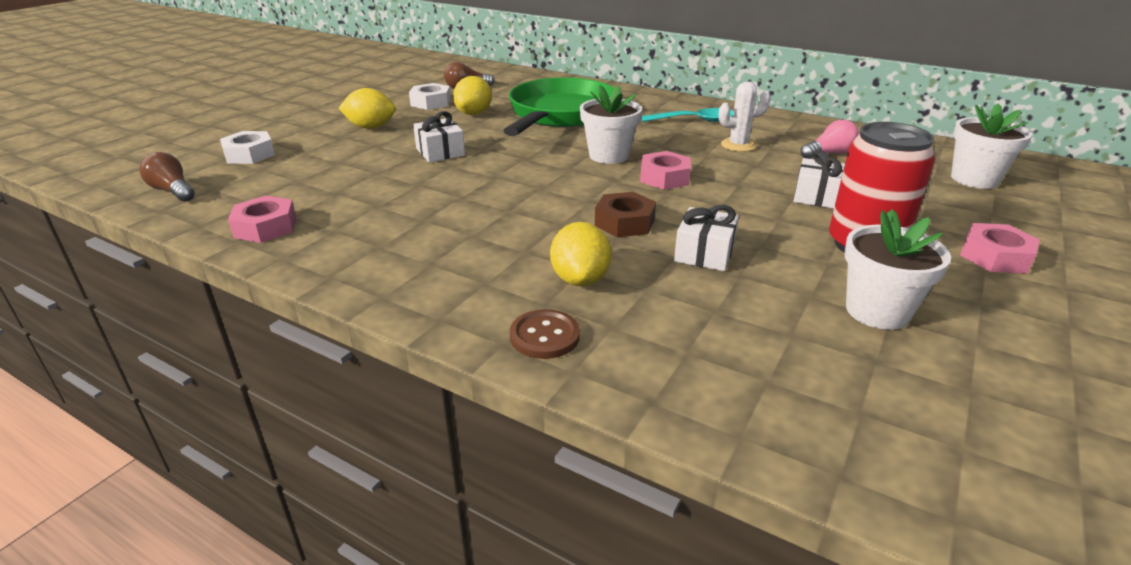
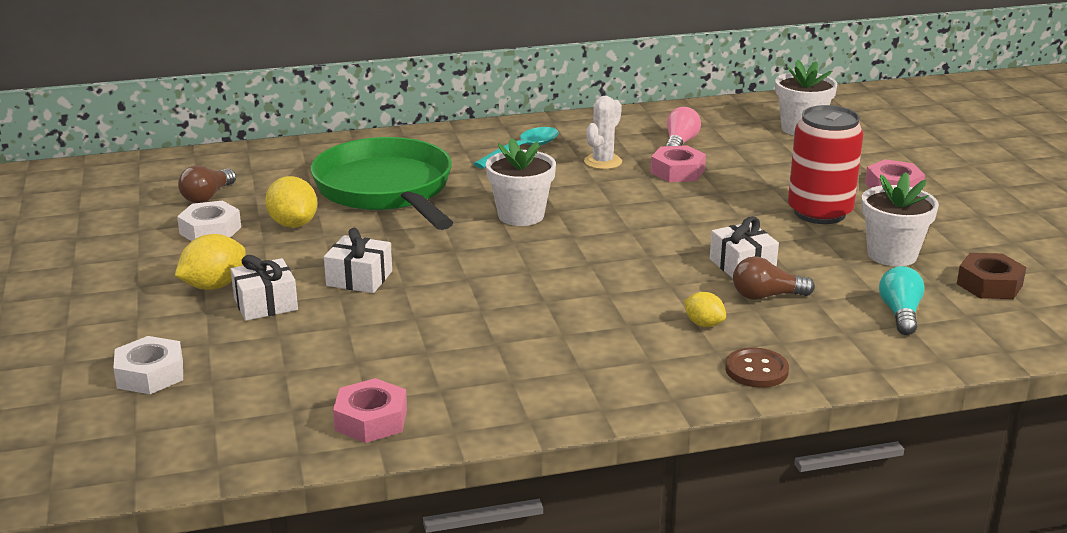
camera: 45 degrees left, 5 degrees down
brown light bulb [139,152,195,202] -> brown light bulb moved to [733,256,815,300]
yellow lemon [550,222,612,286] -> yellow lemon [684,292,726,327], size x0.60
brown nut [595,192,656,237] -> brown nut moved to [957,253,1026,299]
pink nut [640,151,691,190] -> pink nut moved to [651,145,706,182]
white gift [794,150,845,209] -> white gift moved to [230,255,298,321]
none -> turquoise light bulb [879,266,925,335]

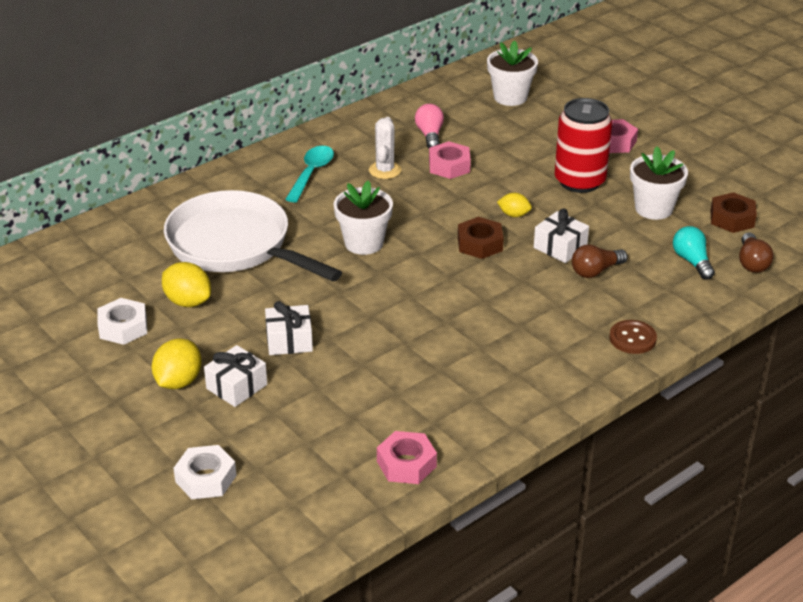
camera: 25 degrees left, 10 degrees up
brown light bulb [178,165,236,203] -> brown light bulb moved to [739,232,774,273]
green pan [310,137,453,230] -> white pan [164,190,342,282]
yellow lemon [684,292,726,327] -> yellow lemon moved to [497,193,532,217]
none -> brown nut [458,217,504,259]

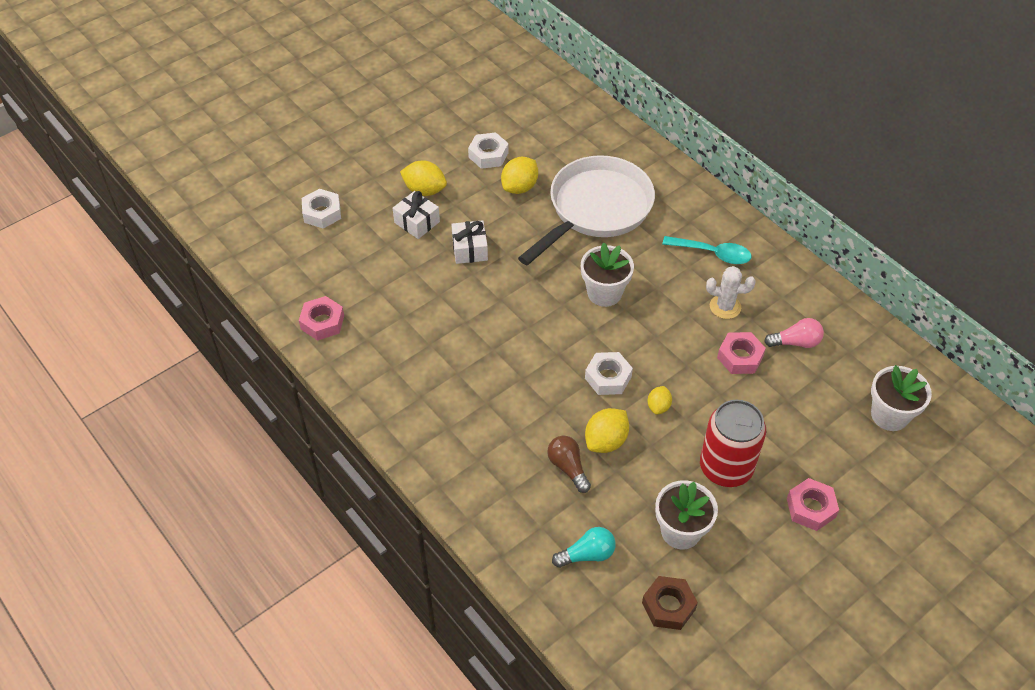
camera: 90 degrees right, 15 degrees up
brown nut [458,217,504,259] -> white nut [585,352,633,395]
white gift [534,209,589,263] -> yellow lemon [585,408,629,453]
brown button [609,320,657,354] -> none
brown light bulb [739,232,774,273] -> none

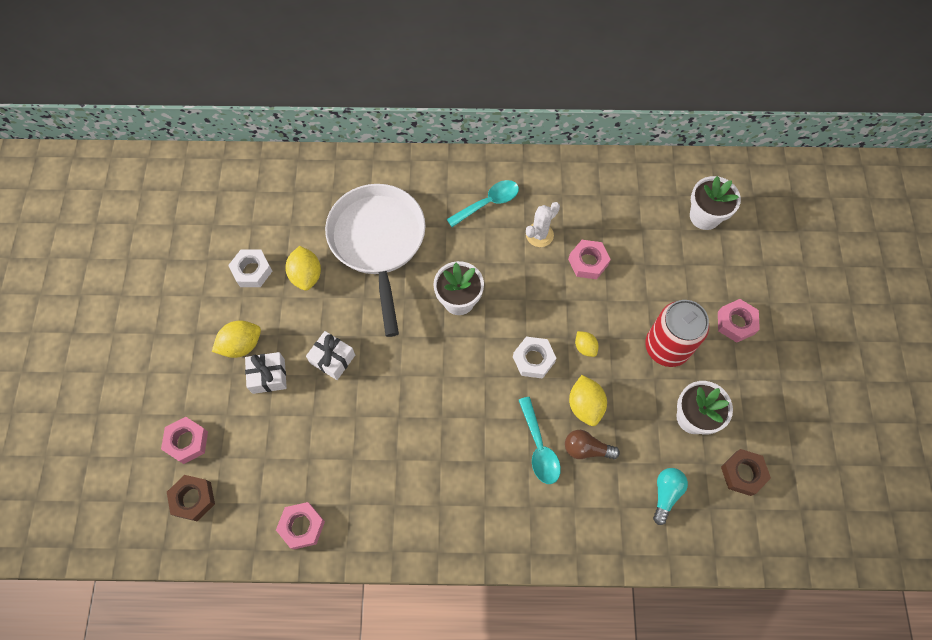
camera: 50 degrees left, 15 degrees up
white nut [302,189,341,229] -> pink nut [161,417,208,464]
pink light bulb [764,318,824,348] -> none
none -> brown nut [167,475,215,522]
none -> turquoise spoon [519,397,561,484]

